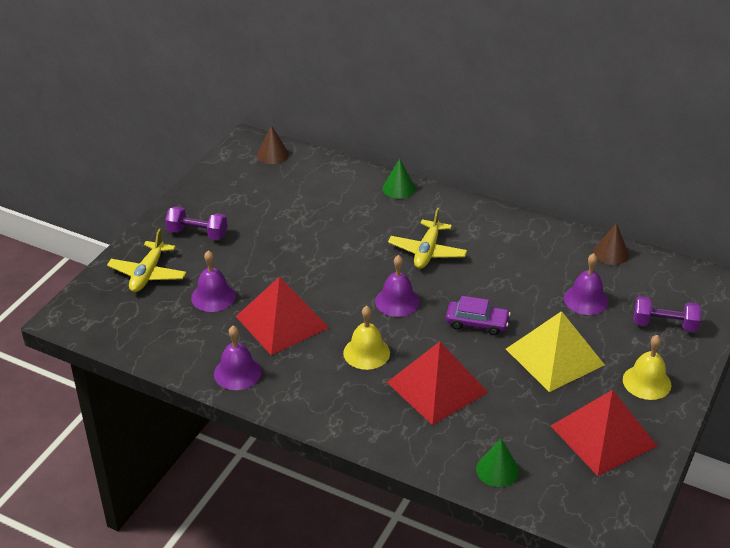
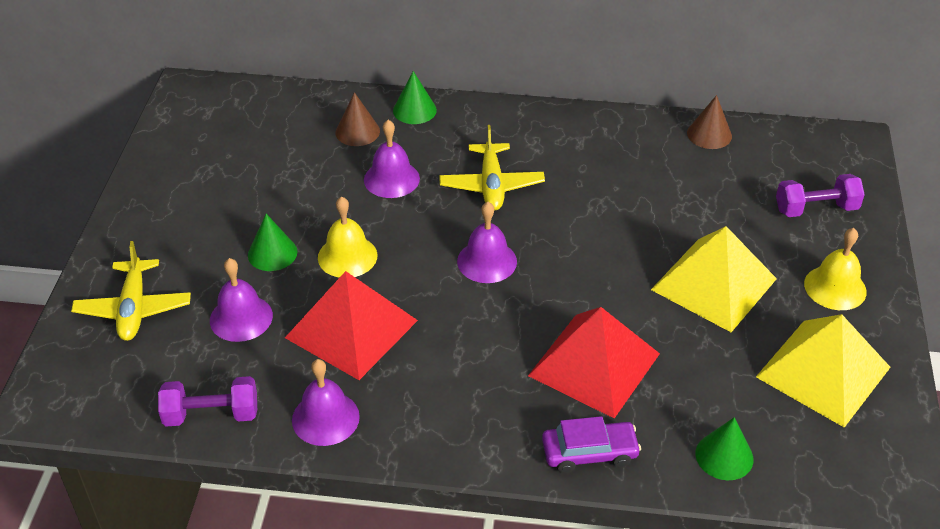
camera: 20 degrees left, 5 degrees up
purple dumbbell [165,206,227,240] -> purple dumbbell moved to [158,376,257,427]
brown cone [257,125,289,164] -> brown cone moved to [335,92,380,146]
yellow bell [343,306,390,370] -> yellow bell moved to [318,196,377,278]
purple car [446,296,511,335] -> purple car moved to [542,416,641,473]
red pyramid [551,390,657,476] -> yellow pyramid [756,314,891,428]
purple bell [564,253,609,315] -> purple bell moved to [364,120,420,198]
none -> green cone [248,214,297,271]

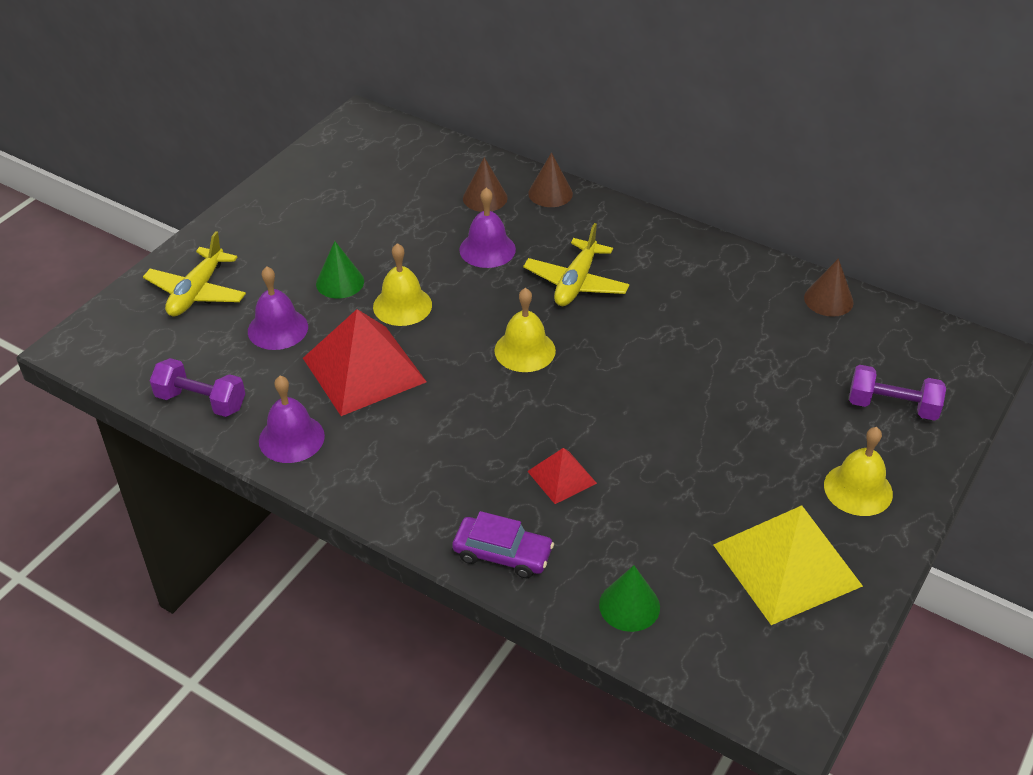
camera: 25 degrees right, 0 degrees up
green cone [393,71,437,124] -> brown cone [528,153,573,207]
purple bell [457,202,517,283] -> yellow bell [494,288,556,372]
red pyramid [528,307,660,419] -> red pyramid [527,448,597,504], size x0.50
yellow pyramid [651,226,777,332] -> none

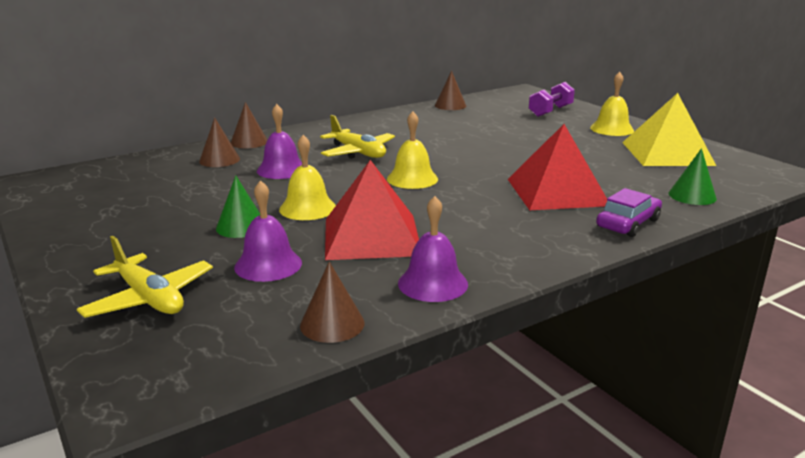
camera: 65 degrees left, 20 degrees down
purple dumbbell [150,358,245,417] -> brown cone [300,261,364,343]
red pyramid [527,448,597,504] -> red pyramid [508,124,607,210], size x2.00

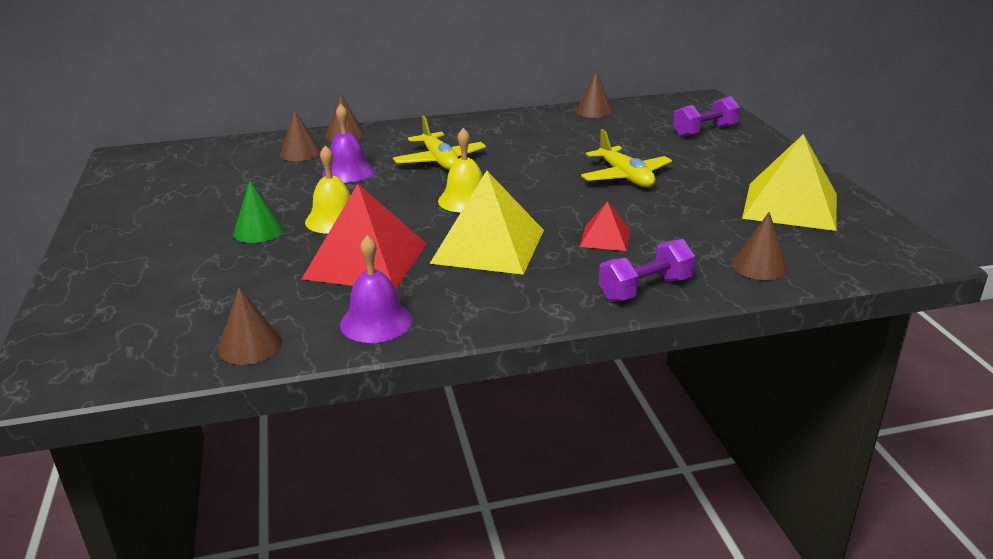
camera: 20 degrees right, 5 degrees up
yellow plane [77,236,213,318] -> yellow plane moved to [581,129,672,187]
purple bell [234,180,302,282] -> none
red pyramid [508,124,607,210] -> red pyramid [580,201,630,251], size x0.50
yellow bell [590,72,634,136] -> none
purple car [596,188,662,237] -> purple dumbbell [599,239,695,301]
green cone [669,148,717,205] -> brown cone [732,212,789,280]
none -> yellow pyramid [429,171,544,275]

